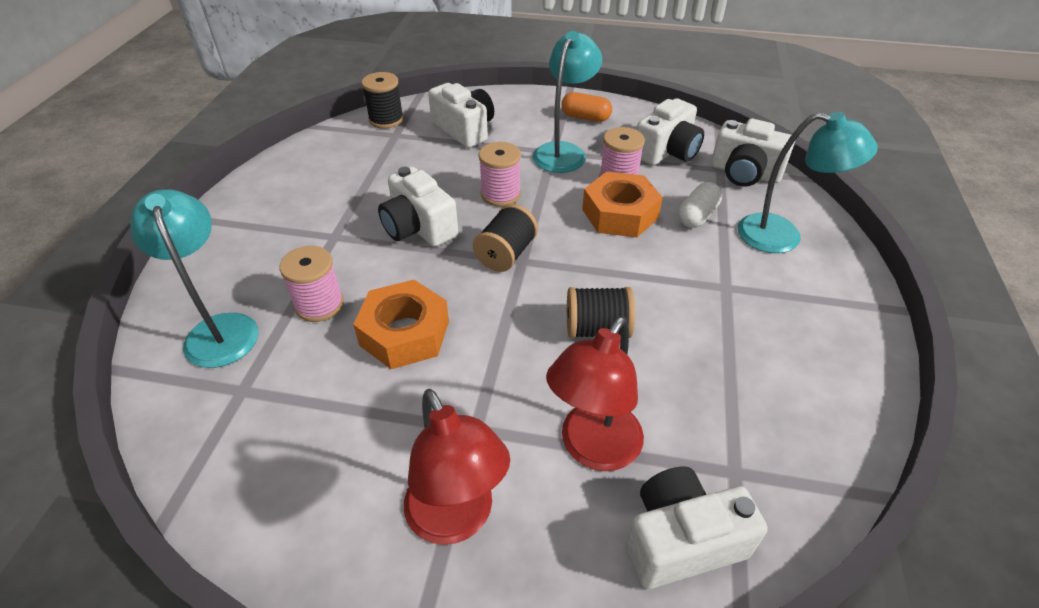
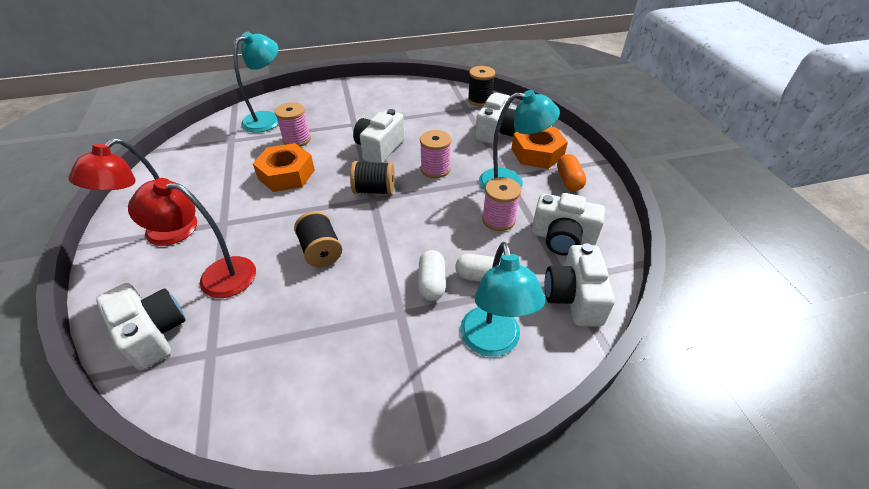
camera: 65 degrees right, 0 degrees up
orange nut [582,172,663,237] -> orange nut moved to [511,127,568,169]
none -> white capsule [418,250,446,301]

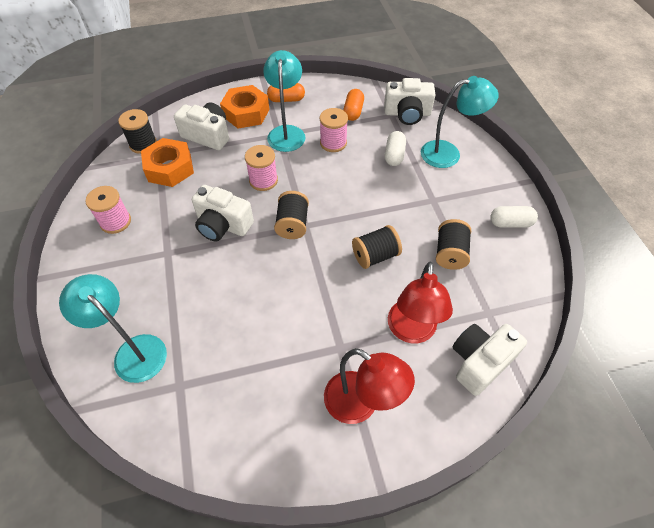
camera: 90 degrees left, 10 degrees up
orange nut [253,143,315,192] -> orange nut moved to [141,138,194,187]
pink spool [275,102,311,147] -> pink spool moved to [85,186,131,234]
white capsule [418,250,446,301] -> white capsule moved to [490,206,538,228]
white camera [531,193,605,256] -> orange capsule [343,89,364,121]
none -> black spool [436,219,471,270]

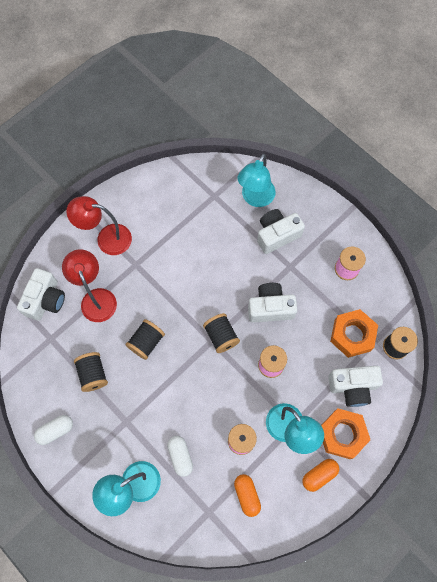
camera: 150 degrees right, 15 degrees up
turquoise lamp [59,274,167,383] -> turquoise lamp turned 105 degrees clockwise [237,154,276,207]
white camera [384,78,436,125] -> white camera moved to [257,209,305,254]

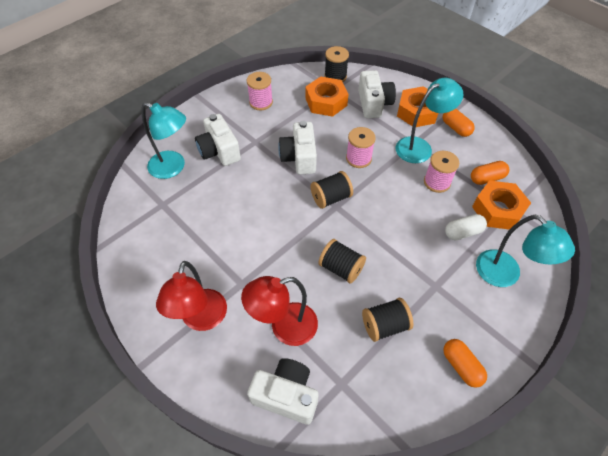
camera: 90 degrees left, 15 degrees down
white capsule [34,415,73,445] -> orange capsule [443,339,487,388]
none -> orange nut [472,180,531,230]

